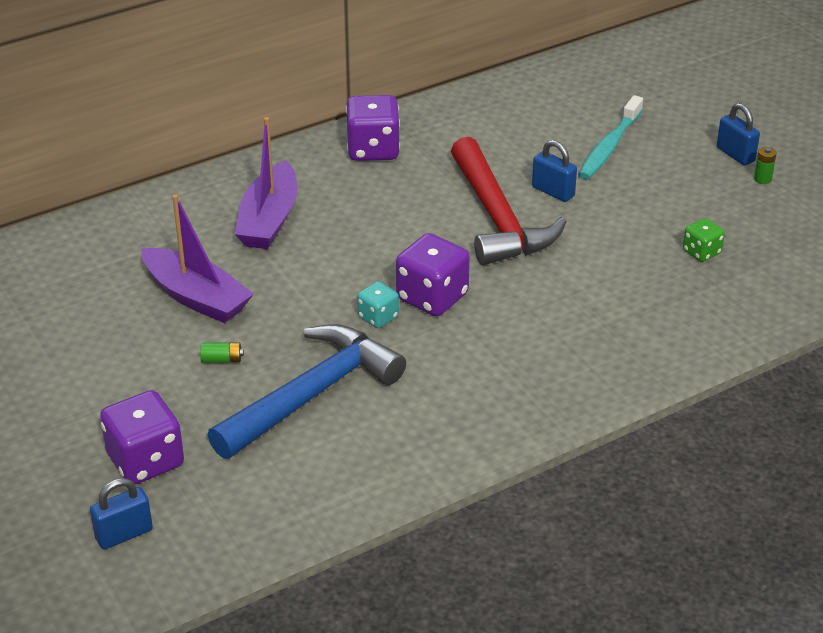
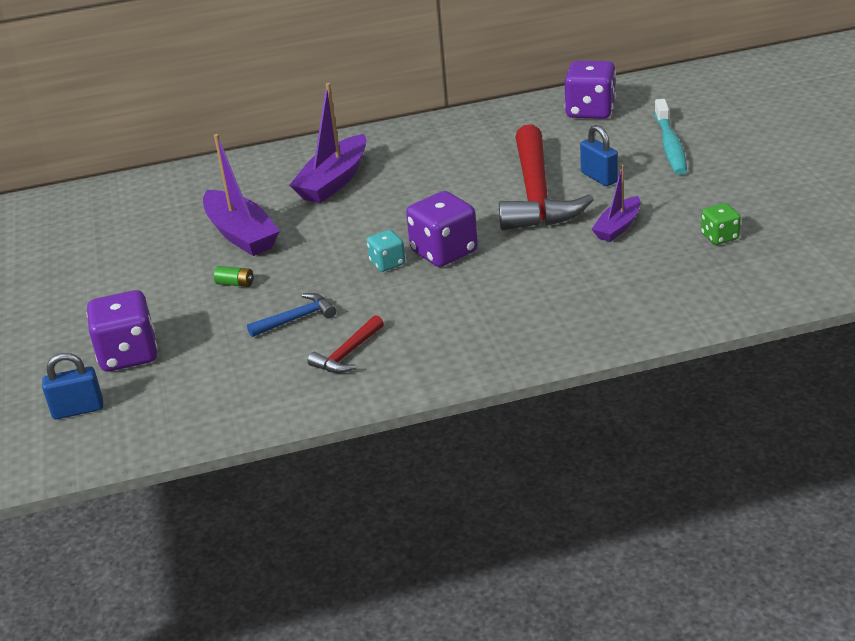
camera: 20 degrees right, 5 degrees down
blue hammer [208,324,406,459] -> blue hammer [247,293,336,337], size x0.44
purple dice [346,95,400,161] -> purple dice moved to [565,61,616,119]
turquoise toothbrush [578,95,643,179] -> turquoise toothbrush turned 45 degrees counterclockwise [654,99,687,175]
blue padlock [717,103,760,165] -> none
green battery [754,147,777,184] -> none
none -> red hammer [308,315,384,373]
none -> purple boat [592,165,640,242]

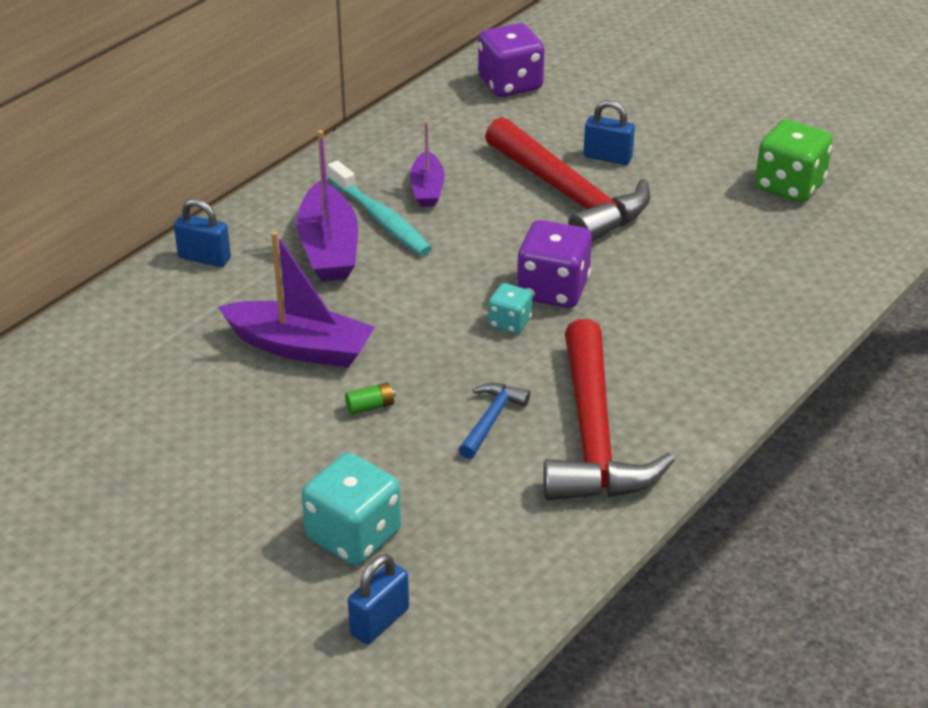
camera: 40 degrees left, 5 degrees up
purple dice [86,290,158,371] -> turquoise dice [302,453,401,565]
red hammer [308,315,384,373] -> red hammer [543,319,675,500], size x2.25
purple boat [592,165,640,242] -> purple boat moved to [410,121,445,207]
turquoise toothbrush [654,99,687,175] -> turquoise toothbrush moved to [328,160,432,255]
green dice [701,203,741,245] -> green dice [755,119,833,202], size x1.81
none -> blue padlock [174,199,231,267]

